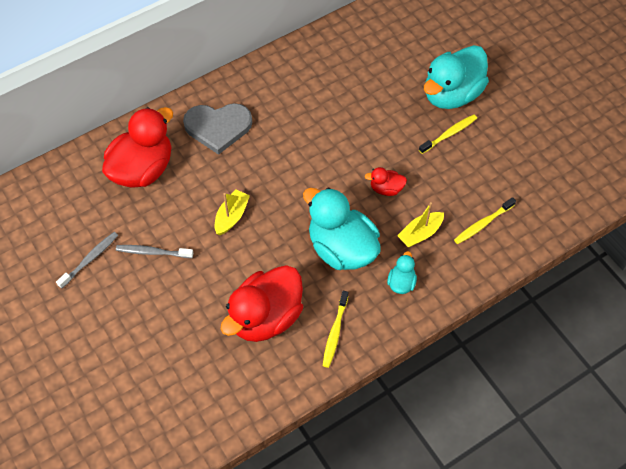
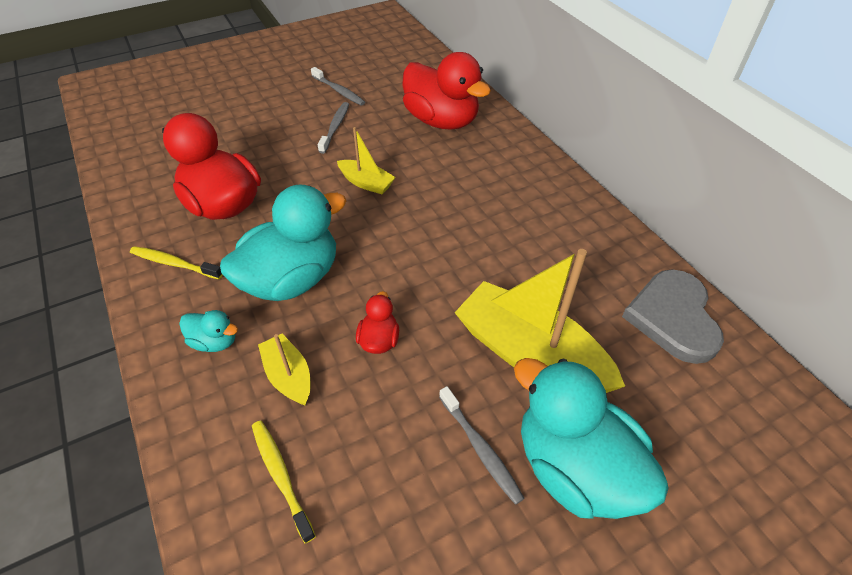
camera: 95 degrees right, 10 degrees down
grey heart [183,103,252,155] -> grey heart moved to [622,269,724,364]
yellow toothbrush [419,115,477,154] -> grey toothbrush [439,386,525,505]
none -> yellow boat [455,249,625,393]

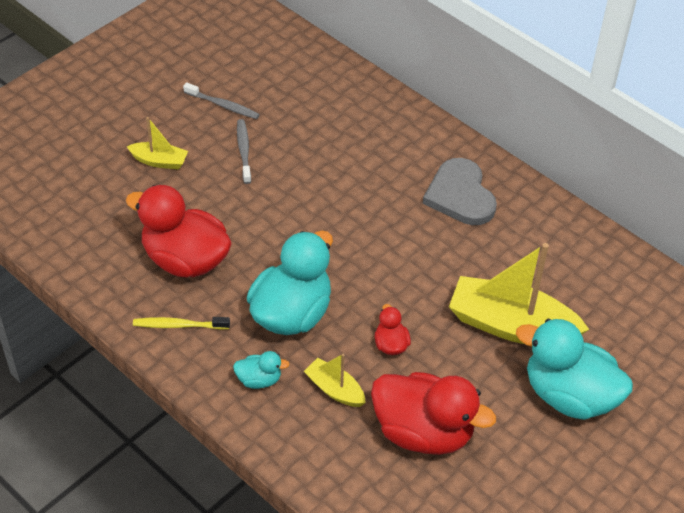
camera: 20 degrees left, 0 degrees up
yellow toothbrush [252,420,316,543] -> none
yellow boat [337,127,396,194] -> yellow boat moved to [126,117,188,169]
red duck [402,52,491,130] -> red duck moved to [371,372,496,455]
grey toothbrush [439,386,525,505] -> none
grey heart [622,269,724,364] -> grey heart moved to [423,158,497,225]

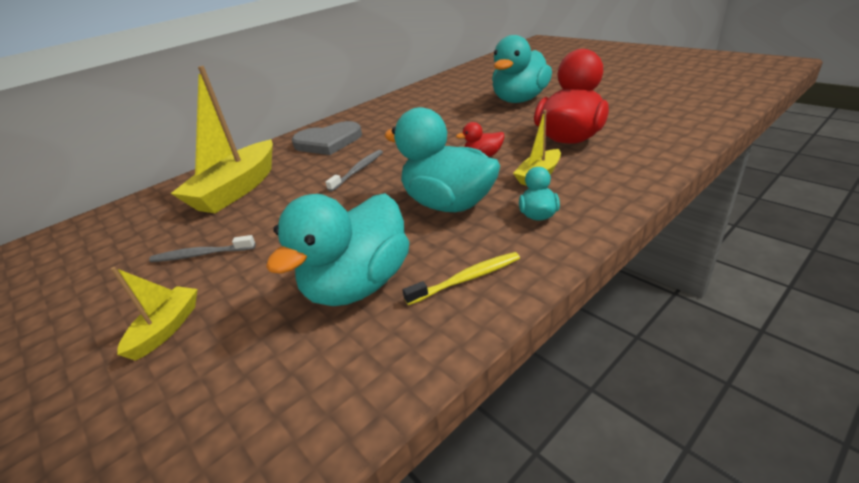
camera: 80 degrees left, 15 degrees down
red duck [125,185,232,278] -> turquoise duck [266,193,409,306]
yellow toothbrush [133,317,230,330] -> yellow toothbrush turned 120 degrees counterclockwise [402,252,520,305]
grey toothbrush [183,82,260,119] -> grey toothbrush moved to [325,150,383,192]
yellow boat [449,243,589,344] -> yellow boat moved to [170,66,273,213]

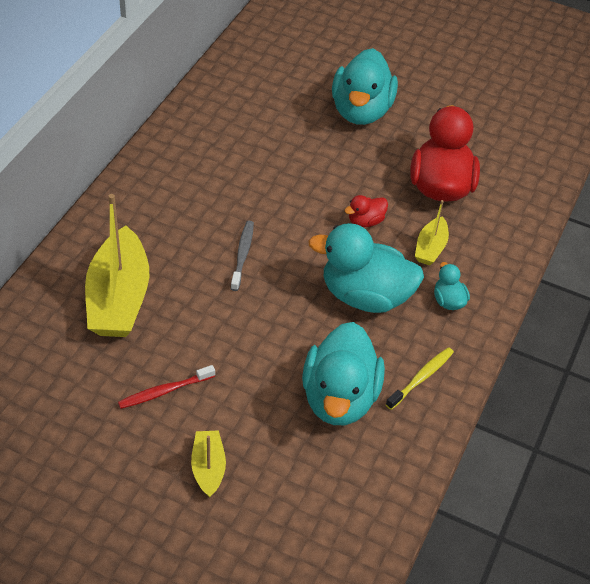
camera: 30 degrees left, 15 degrees up
grey toothbrush [149,235,256,262] -> red toothbrush [118,365,215,409]
grey heart [292,121,362,155] -> none

